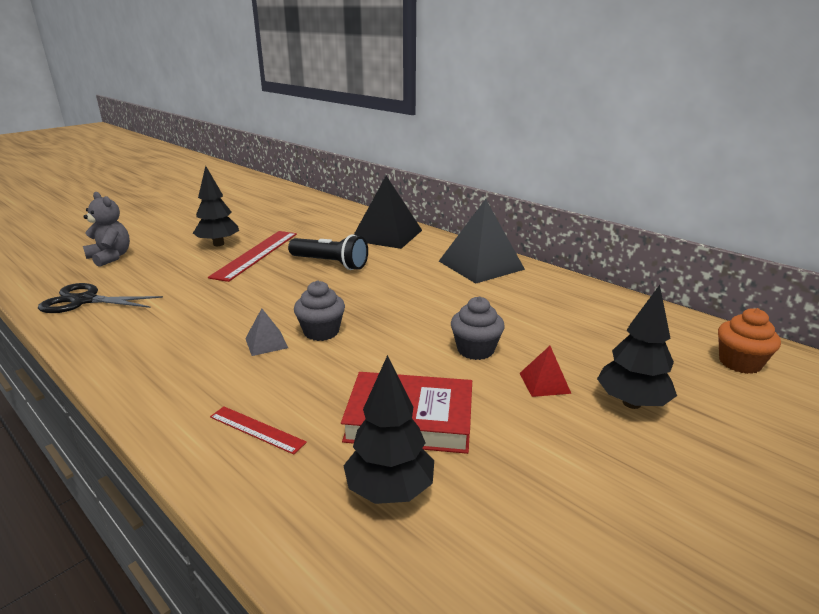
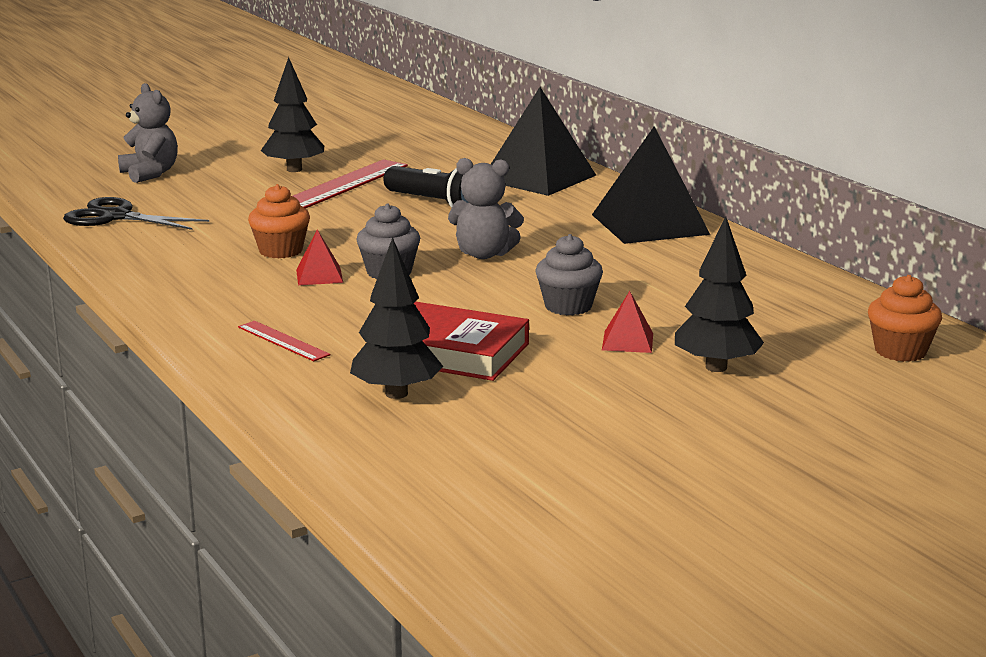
camera: 15 degrees right, 5 degrees down
grey pyramid [245,308,288,356] -> red pyramid [296,229,343,285]
none -> orange cupcake [248,184,310,259]
none -> grey teddy bear [448,158,524,259]

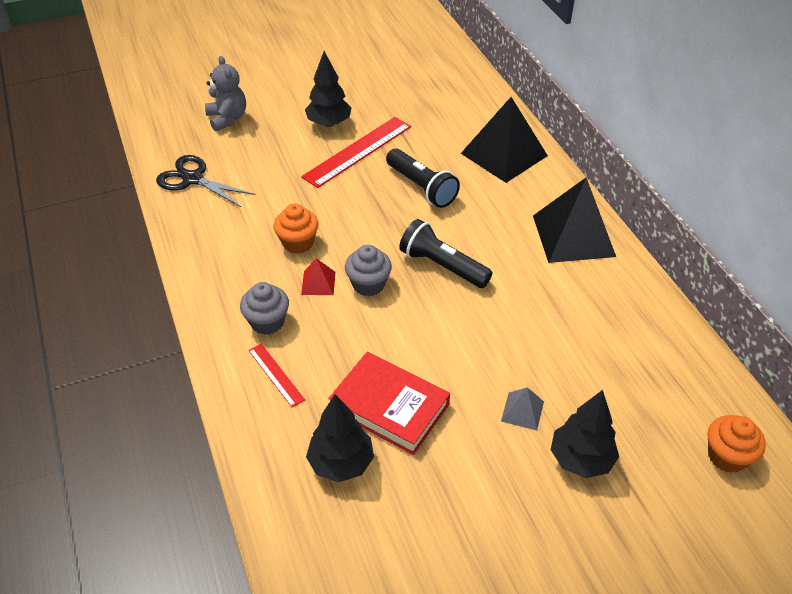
camera: 10 degrees right, 25 degrees up
grey teddy bear [448,158,524,259] -> black flashlight [399,219,493,288]
grey cupcake [535,234,603,315] -> grey cupcake moved to [240,282,289,335]
red pyramid [602,291,653,353] -> grey pyramid [501,387,544,430]

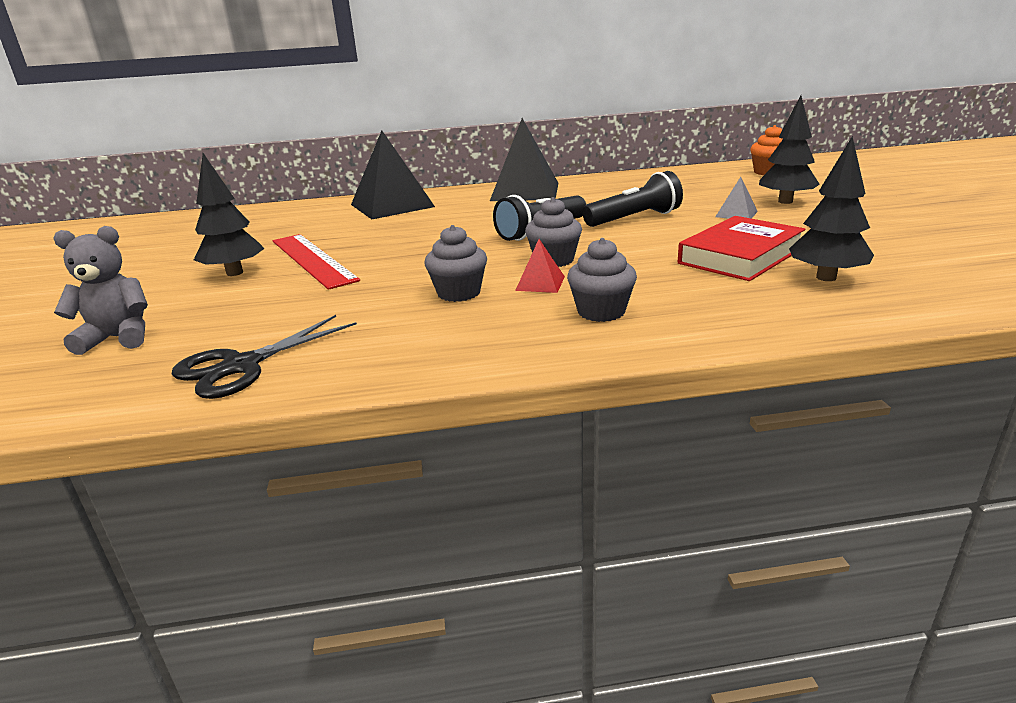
camera: 75 degrees left, 20 degrees down
red ruler [248,344,305,407] -> none
orange cupcake [274,203,318,254] -> grey cupcake [424,225,487,302]
black flashlight [386,148,460,208] -> black flashlight moved to [583,171,683,227]

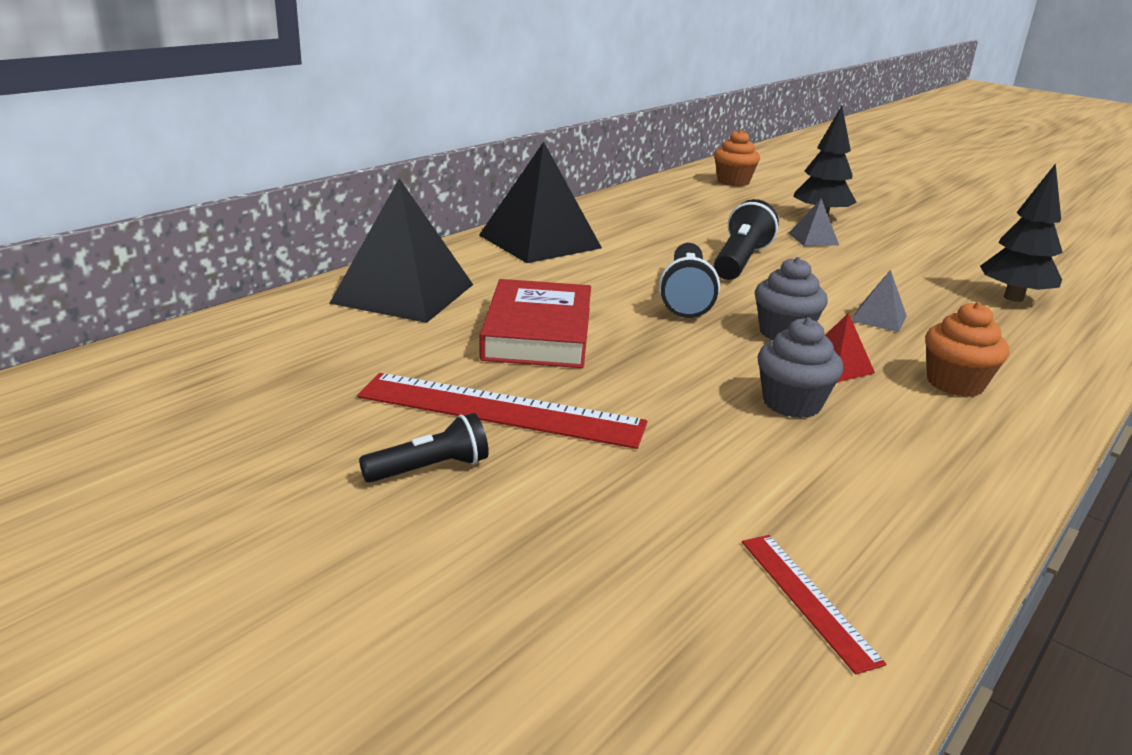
camera: 45 degrees left, 0 degrees up
grey teddy bear [53,226,148,355] -> none
black scissors [172,315,357,399] -> red ruler [742,535,886,675]
black tree [194,153,264,276] -> black flashlight [359,413,489,483]
grey cupcake [567,238,637,322] -> orange cupcake [925,302,1009,397]
red book [678,216,805,281] -> red book moved to [479,279,591,368]
none -> grey pyramid [852,270,907,332]

